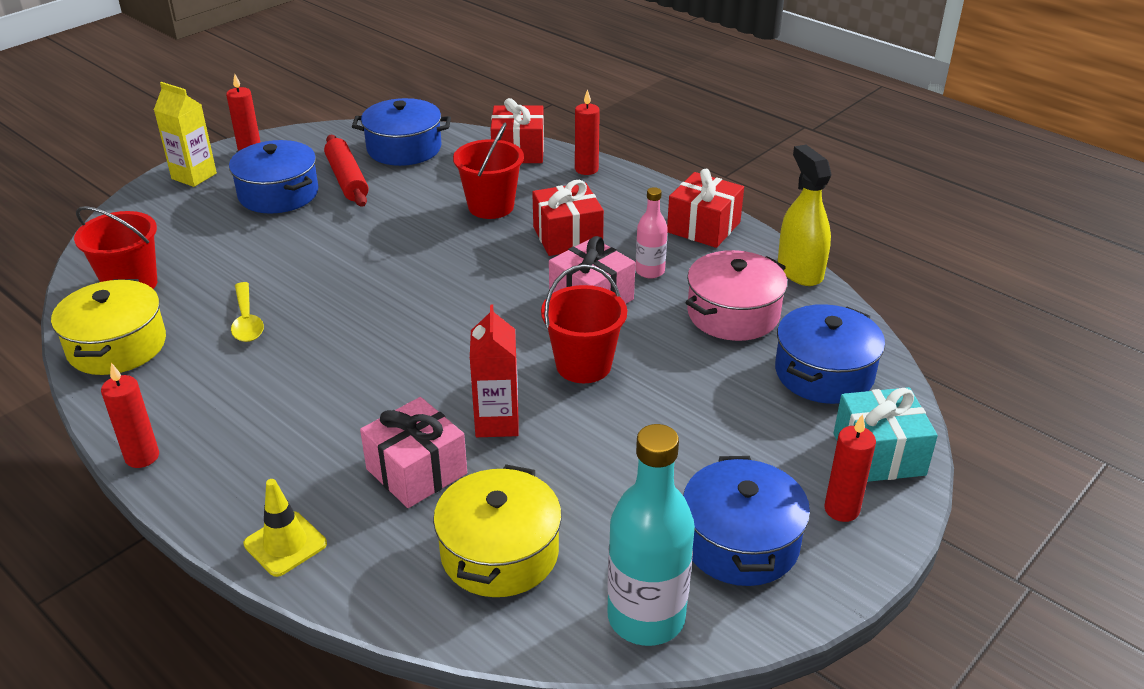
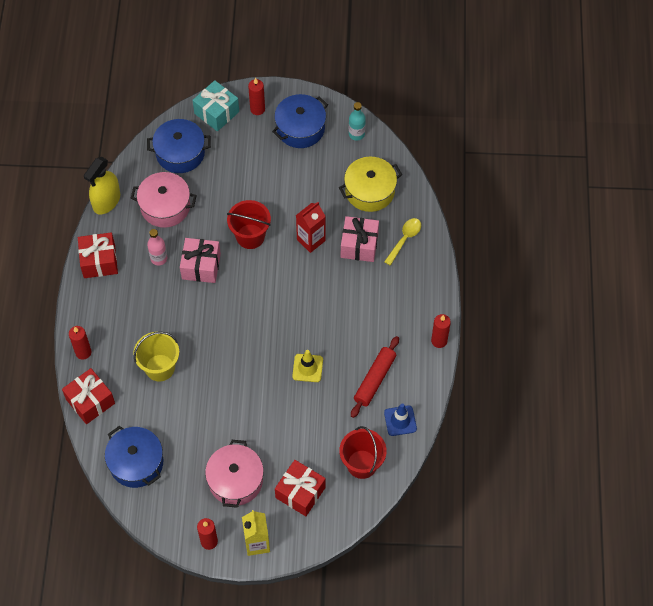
camera: 130 degrees left, 25 degrees up
yellow pot [51,279,166,375] -> blue traffic cone [384,403,417,436]
blue pot [229,140,319,214] -> pink pot [205,440,264,508]
yellow spoon [231,282,264,342] -> yellow spoon moved to [384,218,421,266]
yellow traffic cone [244,479,327,577] -> yellow traffic cone moved to [292,350,323,382]
red rolling pin [324,135,369,207] -> red rolling pin moved to [351,336,399,418]
red bucket [453,123,524,219] -> yellow bucket [133,332,179,381]
red gift [532,180,604,256] -> red gift moved to [275,460,326,516]
turquoise bottle [607,424,695,646] -> turquoise bottle [349,102,366,141], size x0.54

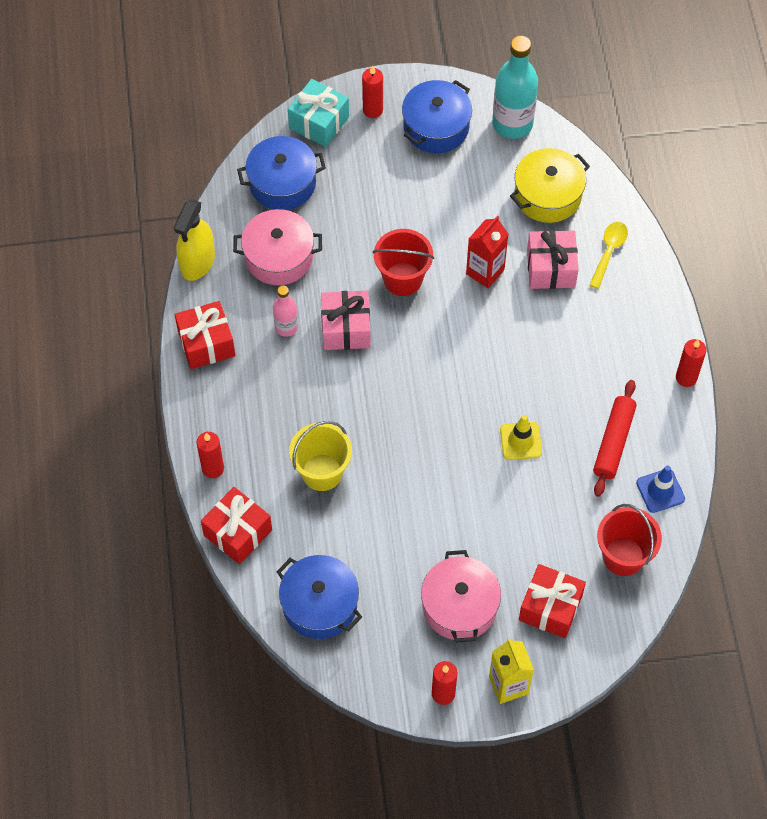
camera: 10 degrees left, 0 degrees up
turquoise bottle [349,102,366,141] -> turquoise bottle [492,36,538,139], size x1.86

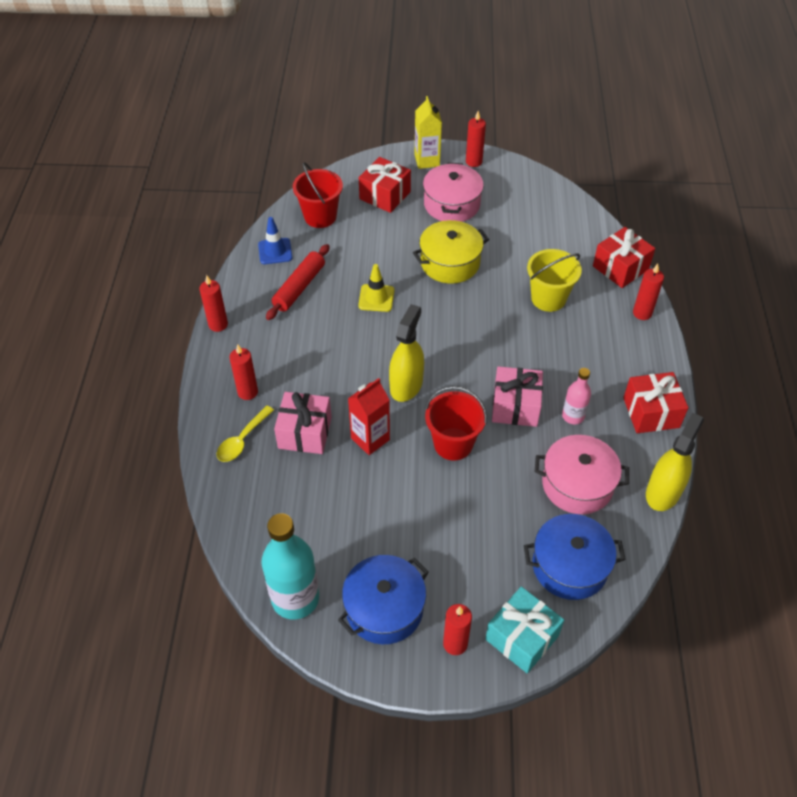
camera: 170 degrees left, 10 degrees down
blue pot [277,555,362,639] -> none
yellow pot [510,148,590,223] -> yellow pot moved to [413,220,489,284]
none -> red candle [229,344,258,400]
none -> yellow spray bottle [389,304,424,402]

